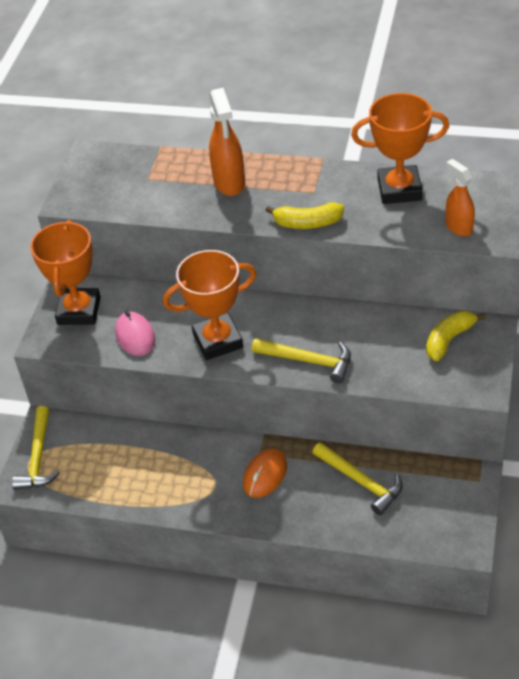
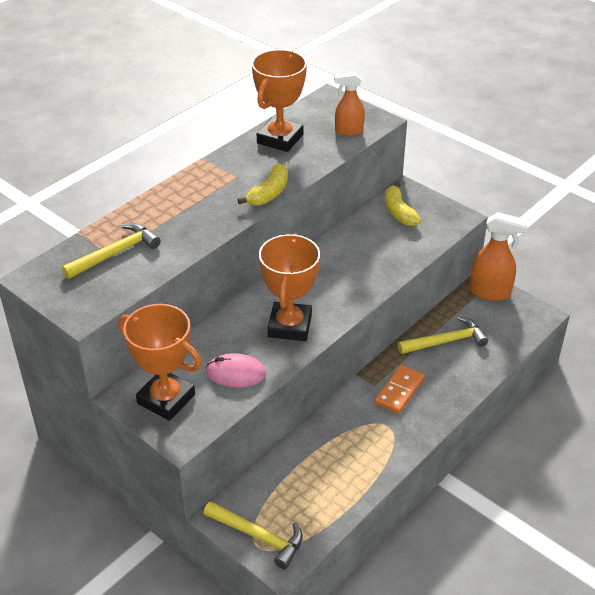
camera: 65 degrees left, 5 degrees down
orange spray bottle [209,88,245,196] -> orange spray bottle moved to [470,212,529,301]
orange mouse [243,449,287,498] -> orange domino [375,365,425,414]
yellow hammer [252,338,351,383] -> yellow hammer moved to [62,223,161,279]

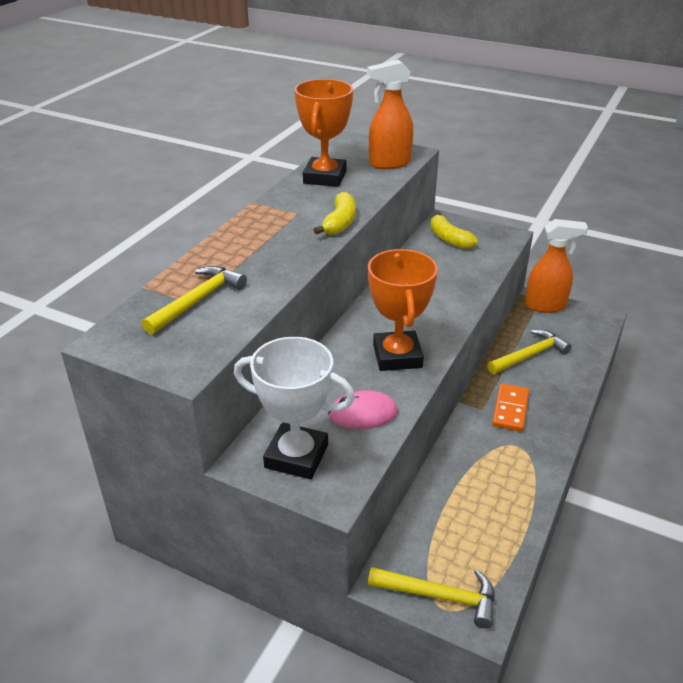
camera: 15 degrees left, 5 degrees down
orange trophy [118,304,202,421] -> white trophy [234,337,355,479]
orange spray bottle [334,72,365,136] -> orange spray bottle [367,60,413,169], size x1.50

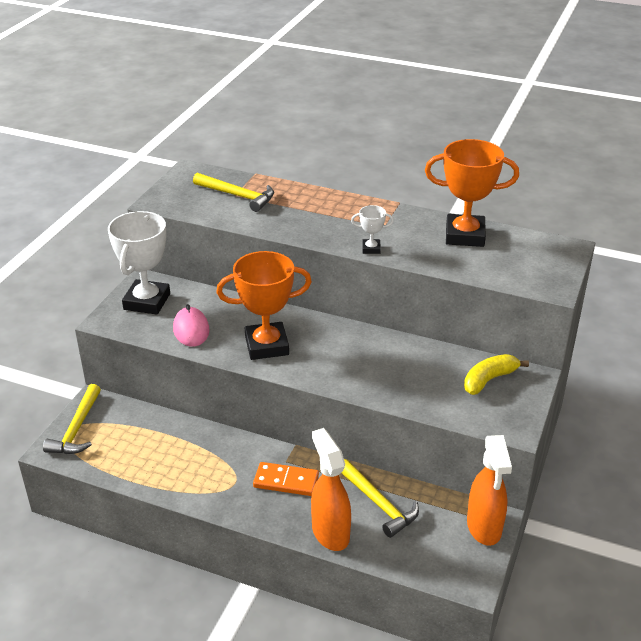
camera: 85 degrees right, 0 degrees up
yellow banana [314,192,356,235] -> white trophy [351,205,394,254]
orange spray bottle [367,60,413,169] -> orange spray bottle moved to [311,428,351,551]

